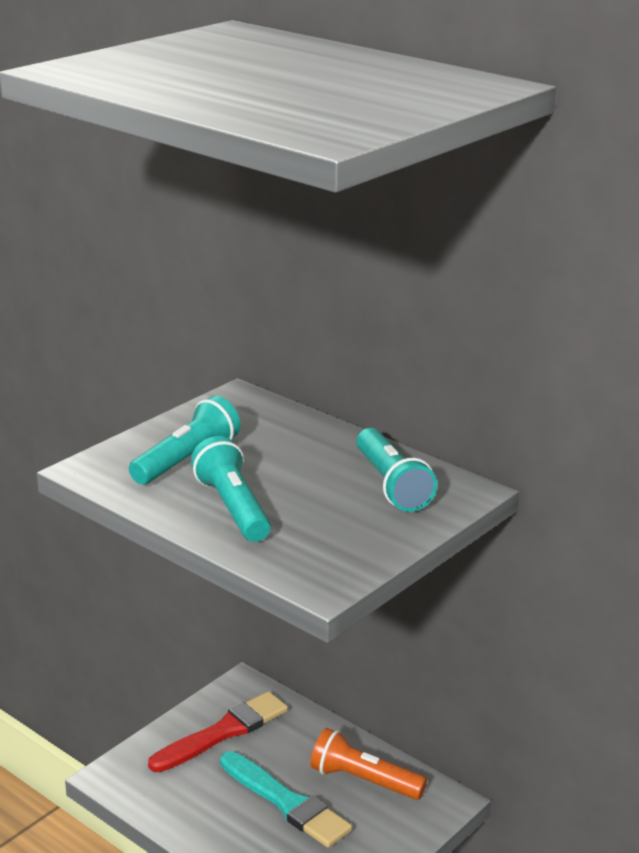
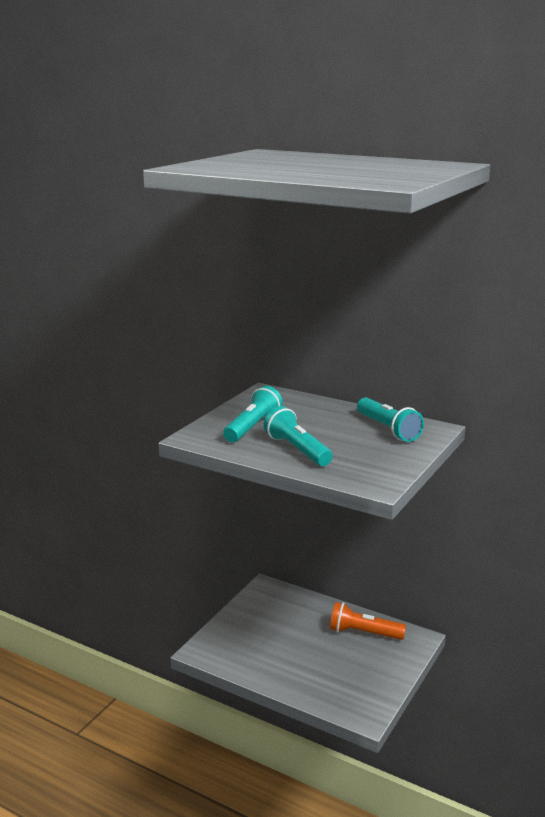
camera: 10 degrees left, 5 degrees down
red brush [148,691,288,772] -> none
turquoise brush [220,751,352,848] -> none

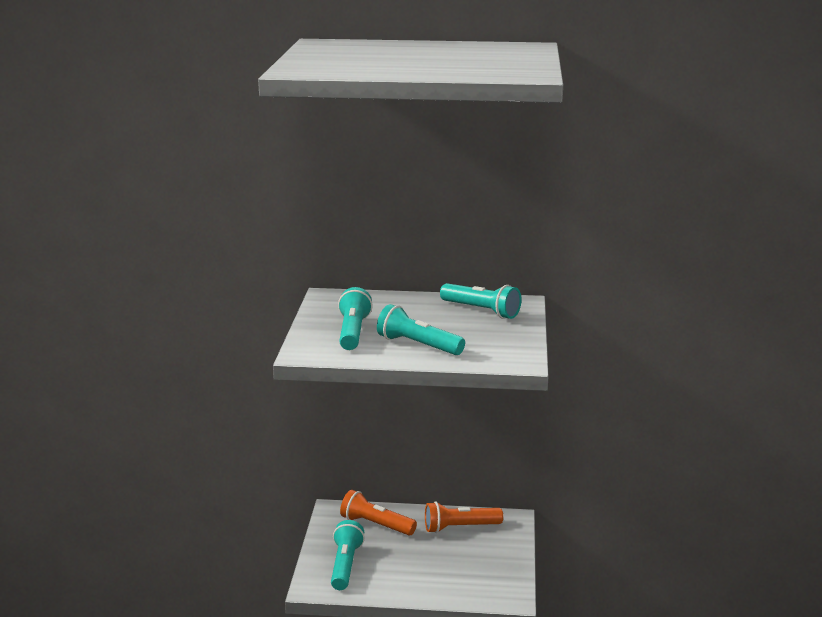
camera: 25 degrees left, 0 degrees up
none -> turquoise flashlight [331,520,365,590]
none -> orange flashlight [340,490,417,535]

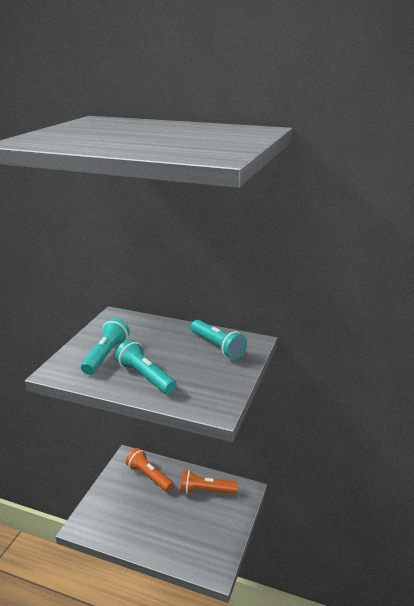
camera: 15 degrees right, 5 degrees up
turquoise flashlight [331,520,365,590] -> none

